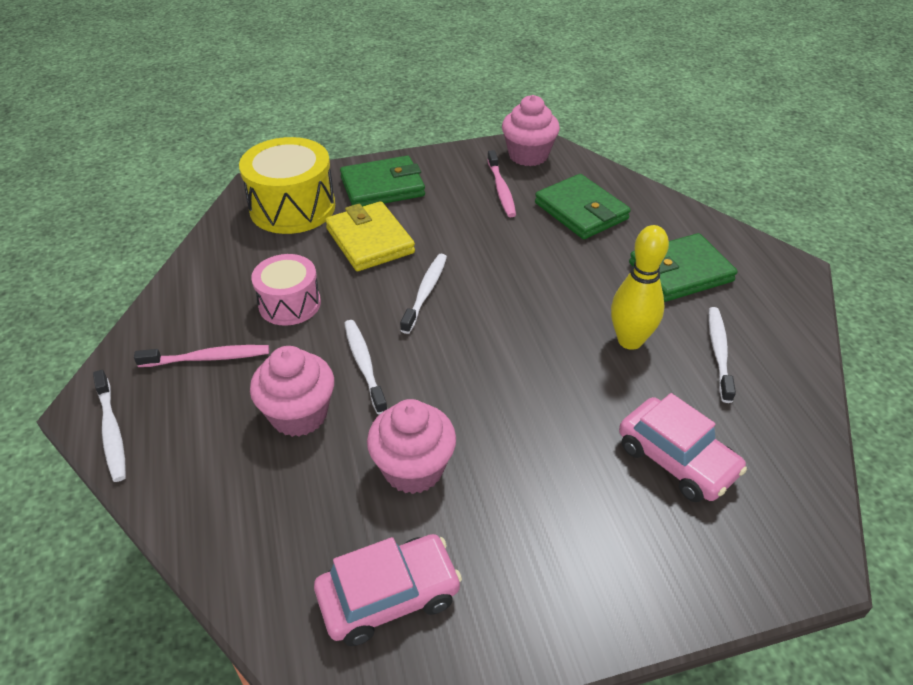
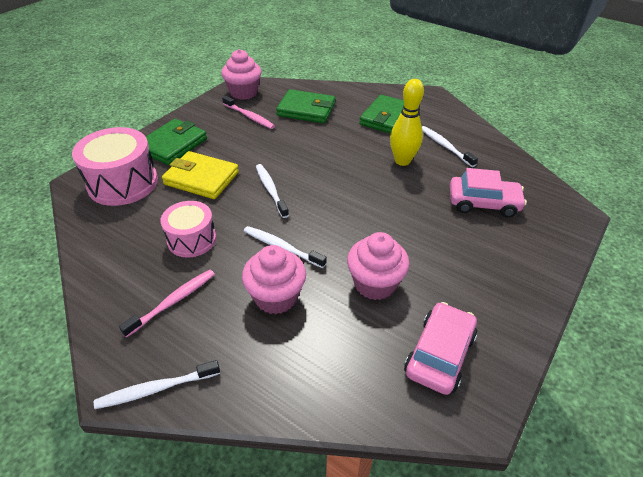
camera: 40 degrees left, 0 degrees up
white toothbrush [93,370,126,482] -> white toothbrush turned 135 degrees clockwise [94,360,220,409]
yellow drum [239,137,335,234] -> pink drum [72,127,158,206]

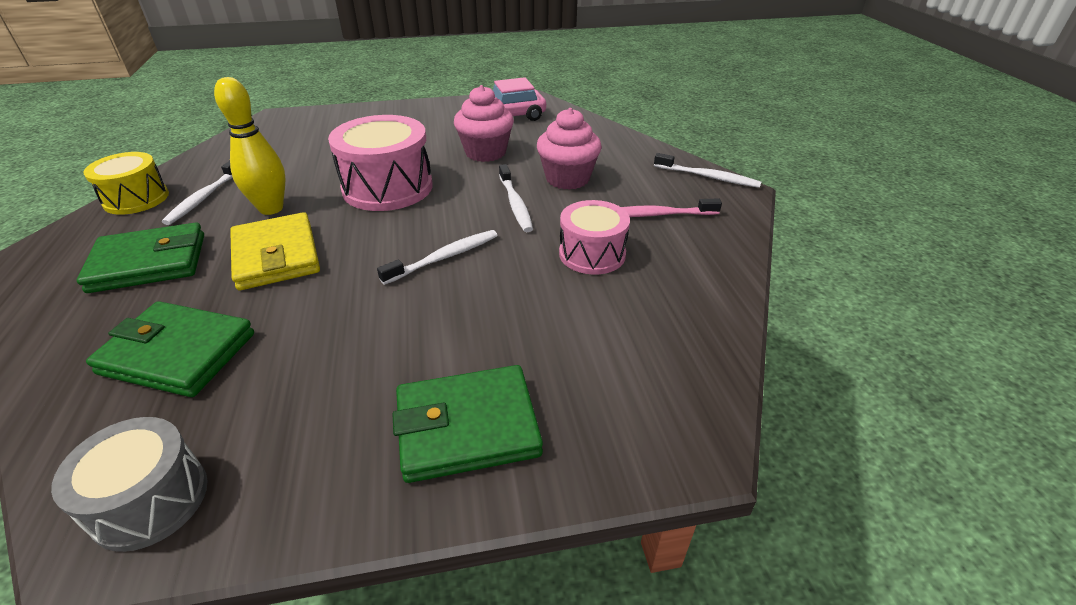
camera: 135 degrees left, 5 degrees down
pink drum [72,127,158,206] -> pink drum moved to [328,115,433,211]
yellow wallet [162,151,239,199] -> yellow wallet moved to [230,212,320,290]
pink cupcake [221,49,262,100] -> grey drum [51,417,208,552]
pink toothbrush [222,96,275,129] -> none
white toothbrush [256,164,289,218] -> white toothbrush turned 150 degrees counterclockwise [377,230,498,285]
green wallet [276,89,335,123] -> green wallet turned 45 degrees counterclockwise [86,301,254,397]
pink car [450,168,527,218] -> none
none -> yellow drum [84,152,169,215]

